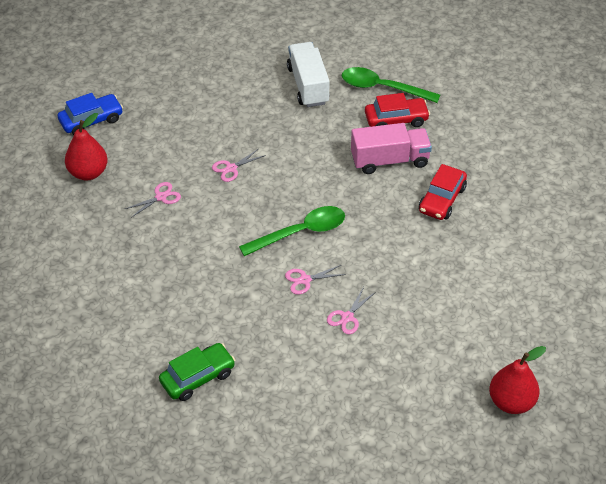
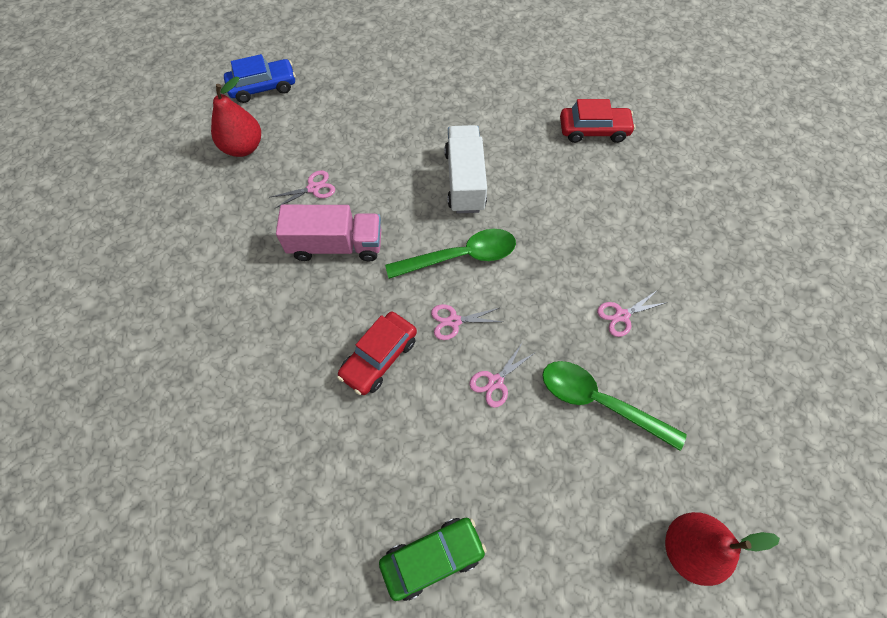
camera: 10 degrees right, 15 degrees up
green car [159,343,235,401] -> green car moved to [379,518,487,601]
pink scissors [212,149,266,182] -> pink scissors moved to [597,291,668,337]
white truck [287,42,330,107] -> white truck moved to [444,125,487,214]
green spoon [342,67,440,103] -> green spoon moved to [542,361,687,451]
pink truck [351,123,432,174] -> pink truck moved to [276,205,381,261]
red car [419,164,467,220] -> red car moved to [337,312,417,395]

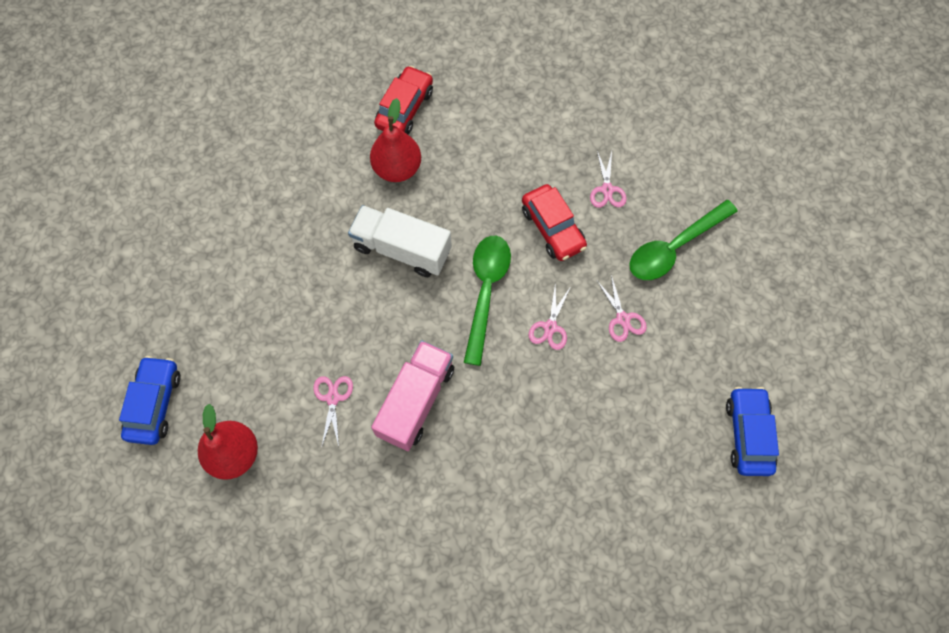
camera: 65 degrees left, 5 degrees up
red car [337,312,417,395] -> red car moved to [522,184,587,261]
green car [379,518,487,601] -> blue car [726,387,779,476]
red pear [665,512,780,586] -> red pear moved to [370,98,421,182]

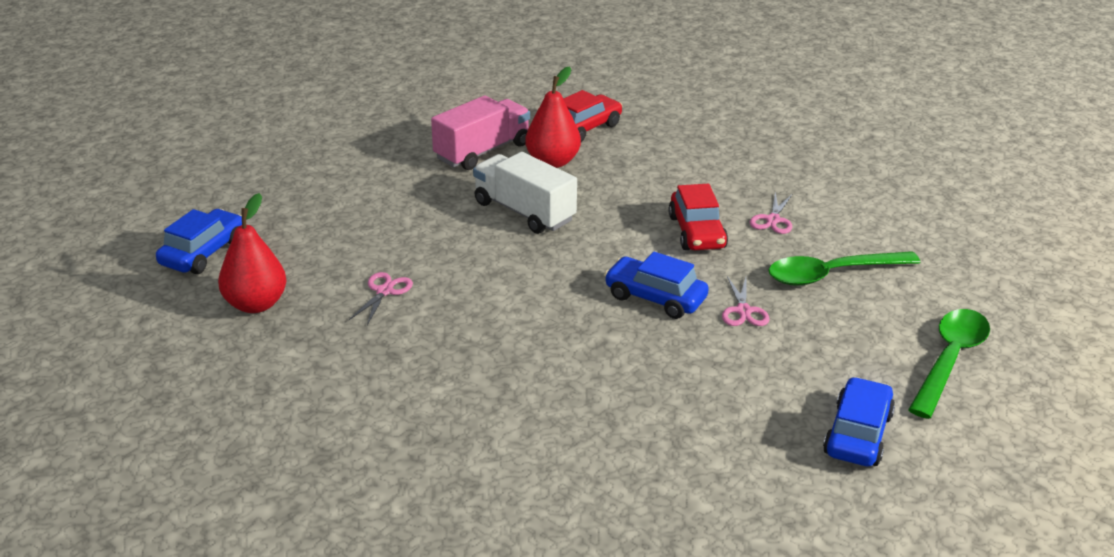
camera: 20 degrees right, 35 degrees down
pink truck [371,340,454,451] -> pink truck moved to [431,95,530,170]
green spoon [464,236,511,366] -> green spoon moved to [908,309,990,419]
pink scissors [529,284,570,350] -> blue car [604,252,709,319]

